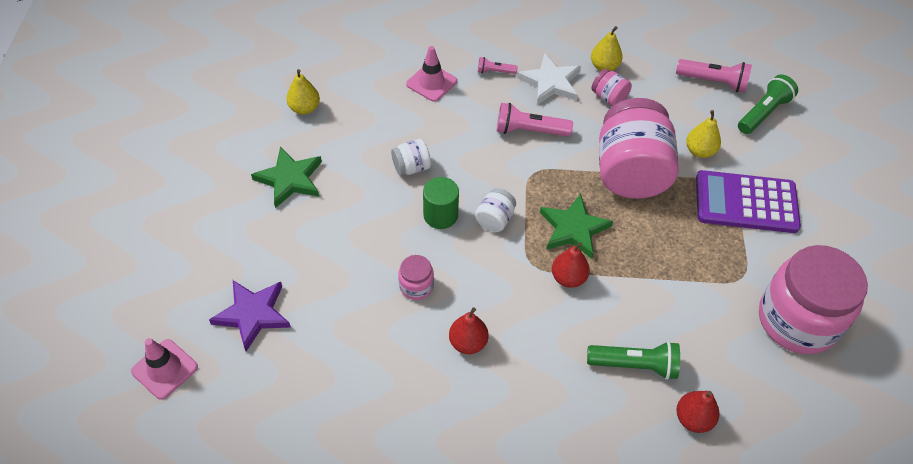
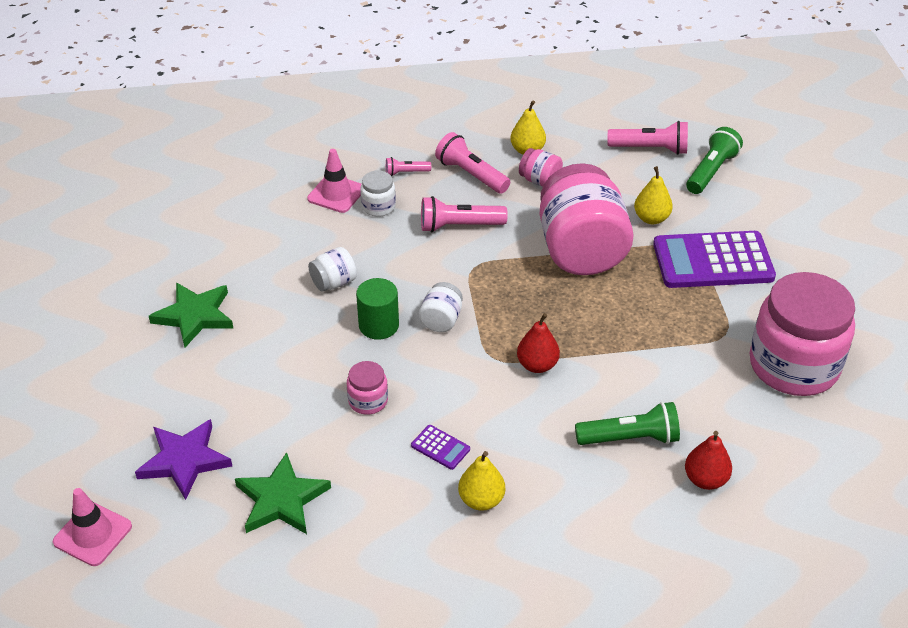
camera: 10 degrees left, 10 degrees down
yellow pear [286,69,320,115] -> yellow pear moved to [458,451,505,511]
red pear [449,307,488,354] -> purple calculator [411,425,470,470]
white star [517,53,581,105] -> pink flashlight [435,132,510,194]
green star [540,194,613,259] -> green star moved to [235,452,331,534]
none -> white jar [360,170,396,217]

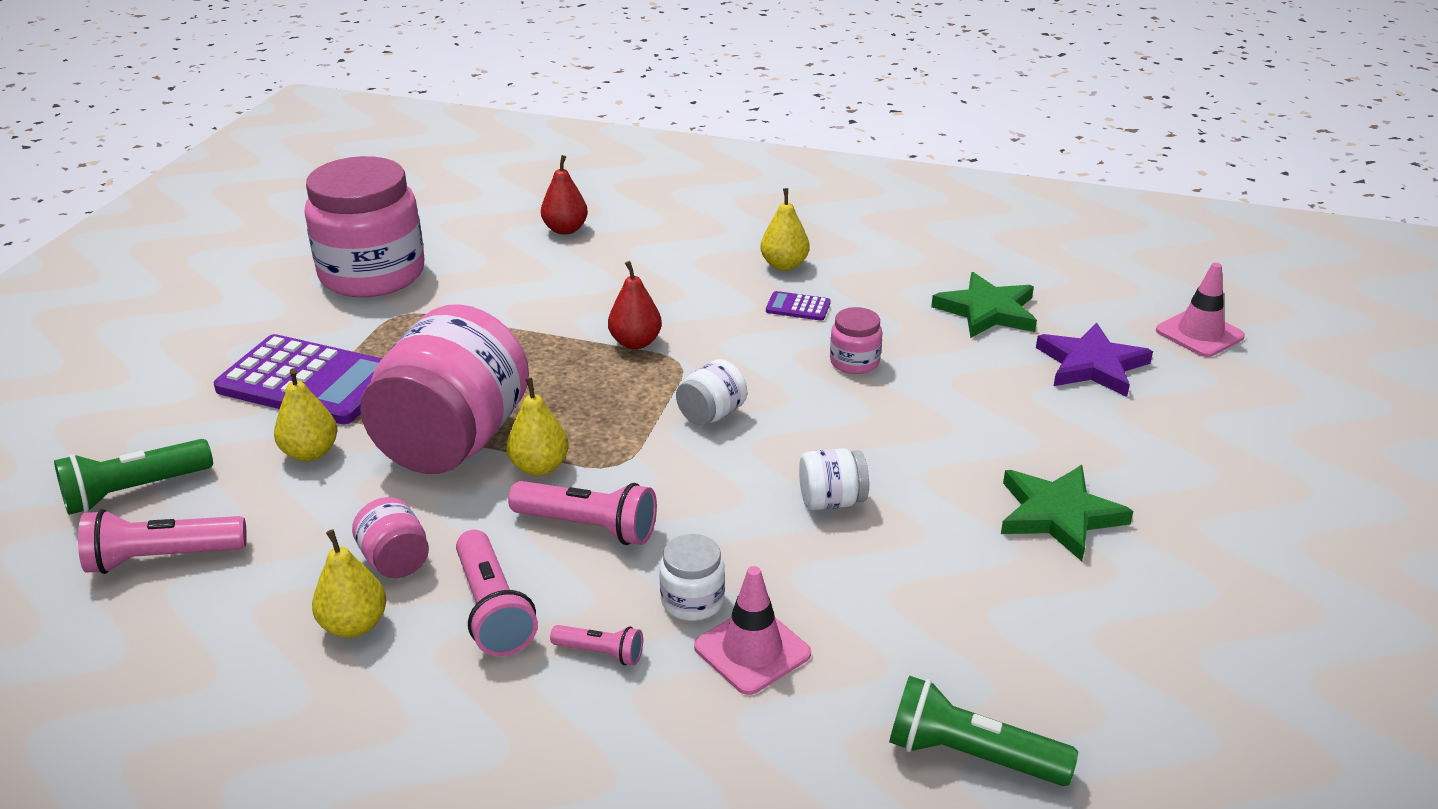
camera: 155 degrees left, 10 degrees down
green cylinder [356,278,399,340] -> none
purple calculator [411,425,470,470] -> purple calculator turned 45 degrees counterclockwise [766,291,831,321]
green flashlight [575,402,680,445] -> green flashlight moved to [889,676,1078,786]
pink flashlight [607,121,688,155] -> pink flashlight turned 45 degrees counterclockwise [78,509,247,574]
none -> yellow pear [506,378,569,476]

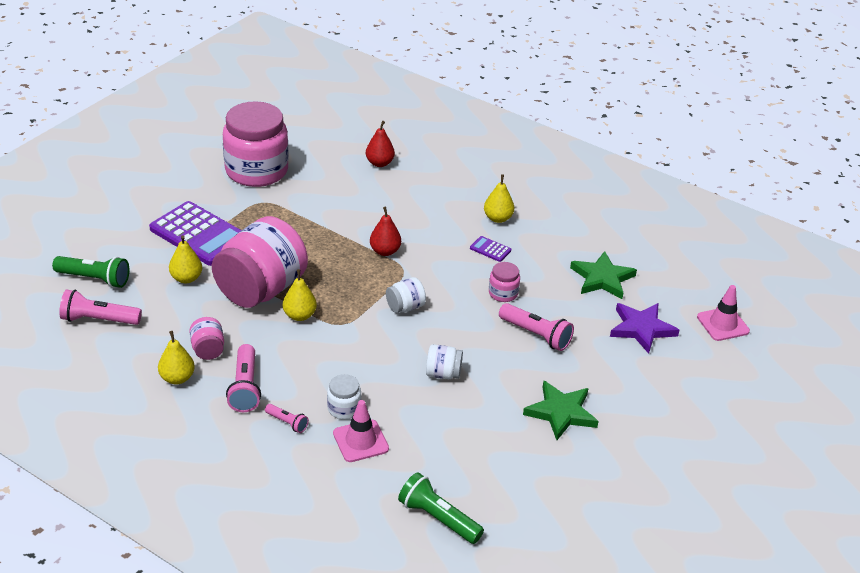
camera: 15 degrees right, 5 degrees up
green flashlight [54,439,213,515] -> green flashlight turned 150 degrees counterclockwise [52,256,129,288]
pink flashlight [508,481,657,545] -> pink flashlight moved to [499,303,574,351]

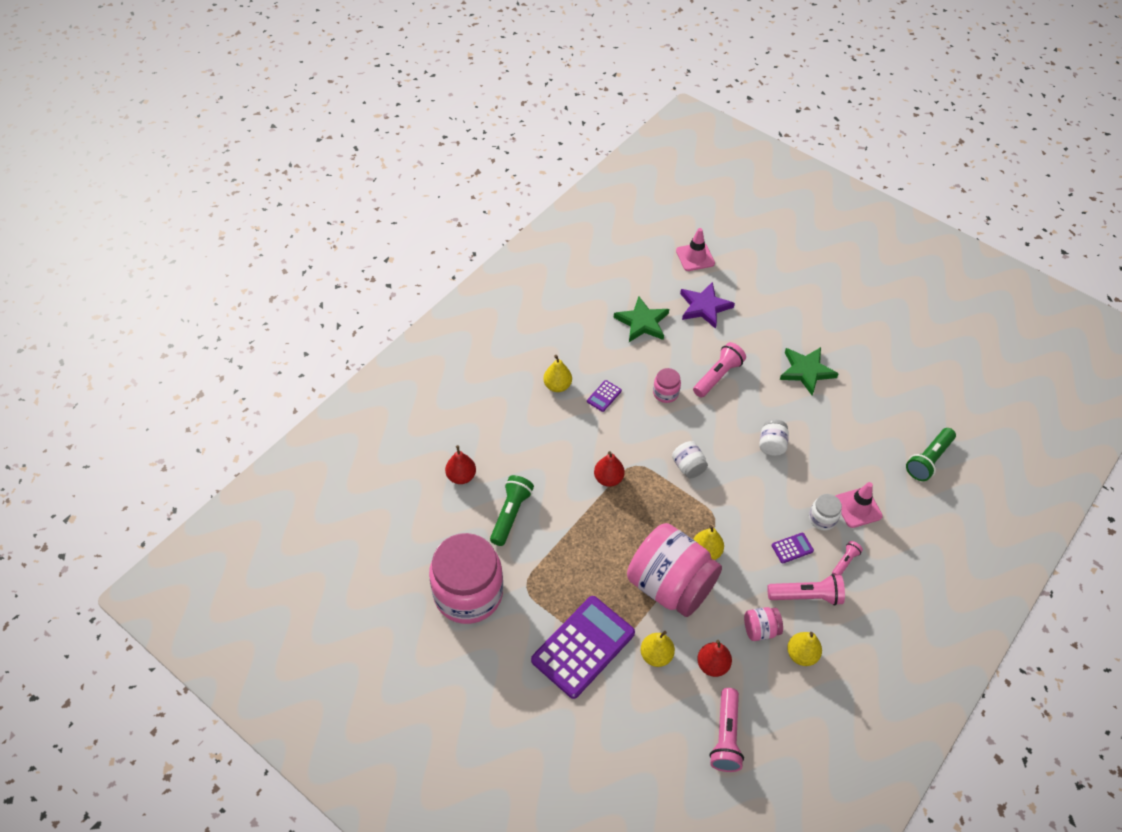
camera: 85 degrees left, 15 degrees up
green flashlight [52,256,129,288] -> green flashlight moved to [490,475,534,546]
none -> red pear [697,640,732,677]
none -> purple calculator [772,533,814,563]

